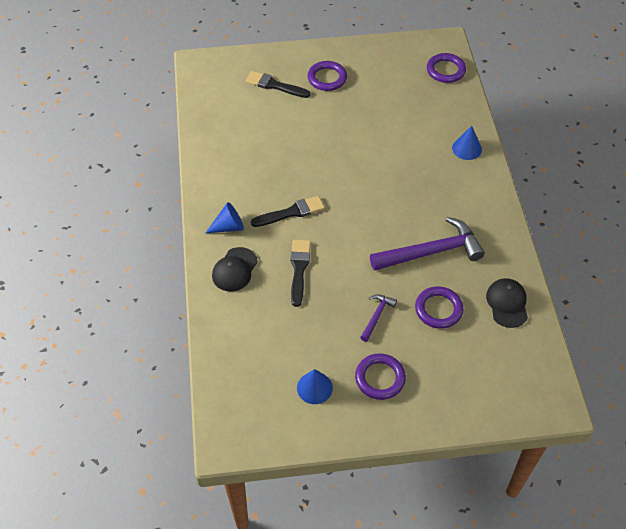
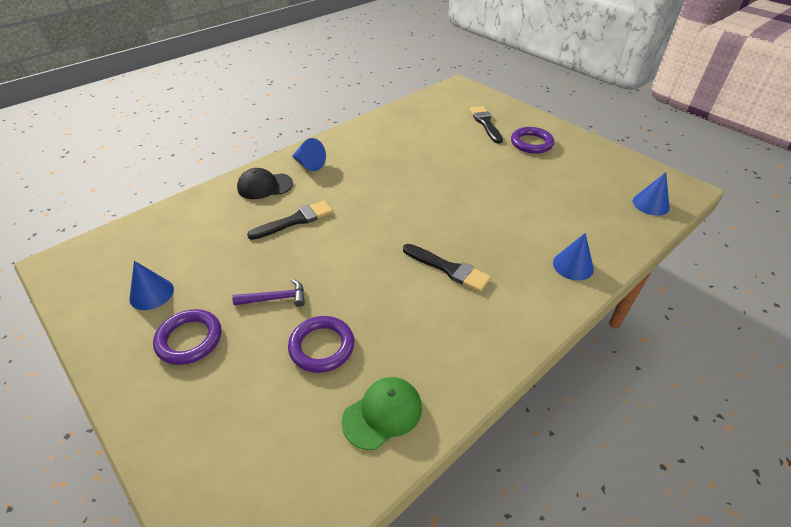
camera: 55 degrees right, 10 degrees down
black brush [251,196,325,227] -> black brush moved to [403,244,491,292]
purple hammer [370,217,485,271] -> none
purple ring [427,53,466,83] -> blue cone [633,172,670,216]
black cap [486,278,528,328] -> green cap [341,377,422,450]

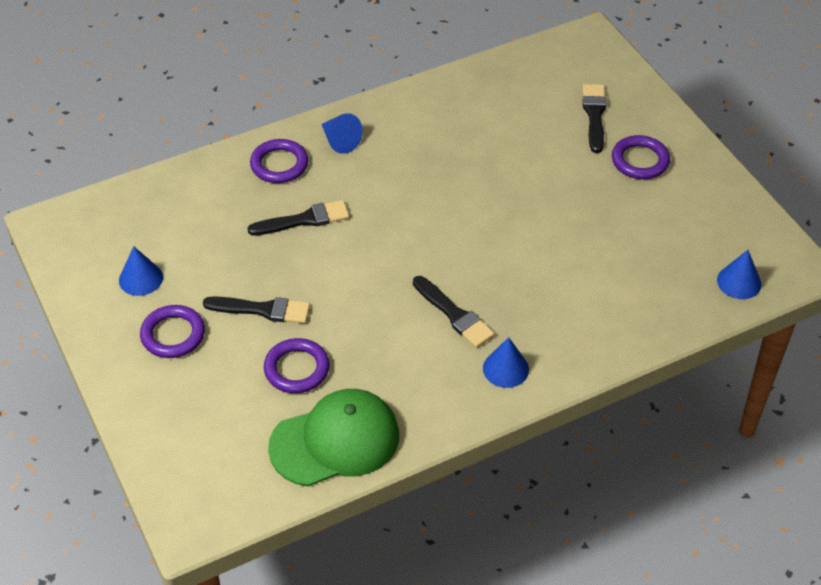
camera: 15 degrees right, 5 degrees up
purple hammer [232,279,305,307] -> black brush [203,296,310,323]
black cap [237,168,293,199] -> purple ring [250,139,308,183]
green cap [341,377,422,450] -> green cap [268,389,399,486], size x1.68
blue cone [553,233,594,281] -> blue cone moved to [483,337,529,388]

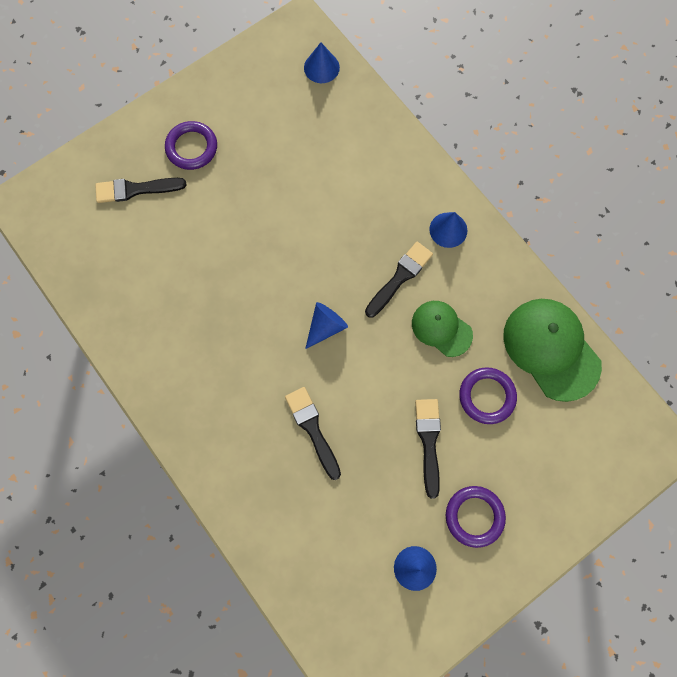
camera: 100 degrees left, 25 degrees up
purple ring [250,139,308,183] -> none
blue cone [322,113,363,154] -> blue cone moved to [305,302,348,349]
none -> green cap [412,301,473,357]

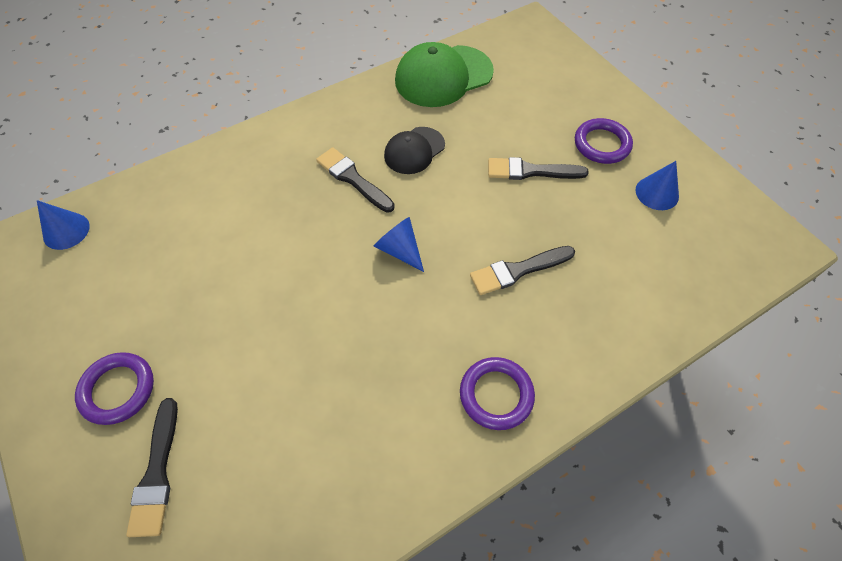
camera: 85 degrees left, 15 degrees down
green cap [412,301,473,357] -> black cap [384,127,445,174]
blue cone [429,212,467,248] -> none
purple ring [459,367,517,424] -> purple ring moved to [460,357,535,430]

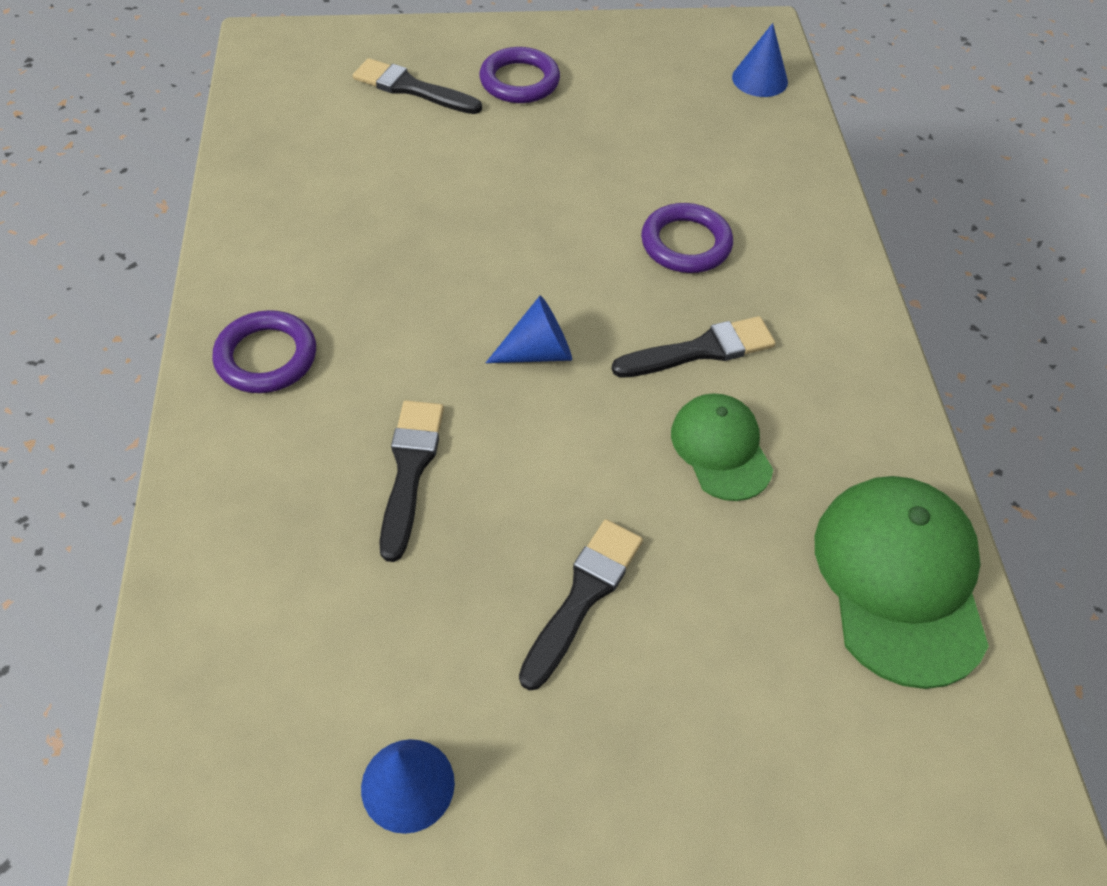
camera: 115 degrees right, 5 degrees down
black cap [384,127,445,174] -> green cap [671,393,773,501]
purple ring [575,118,633,164] -> purple ring moved to [641,203,733,273]

